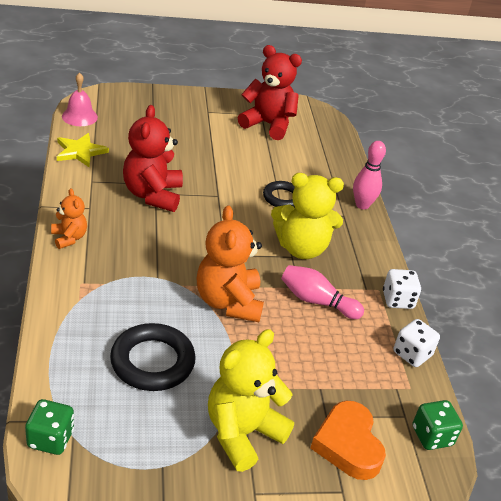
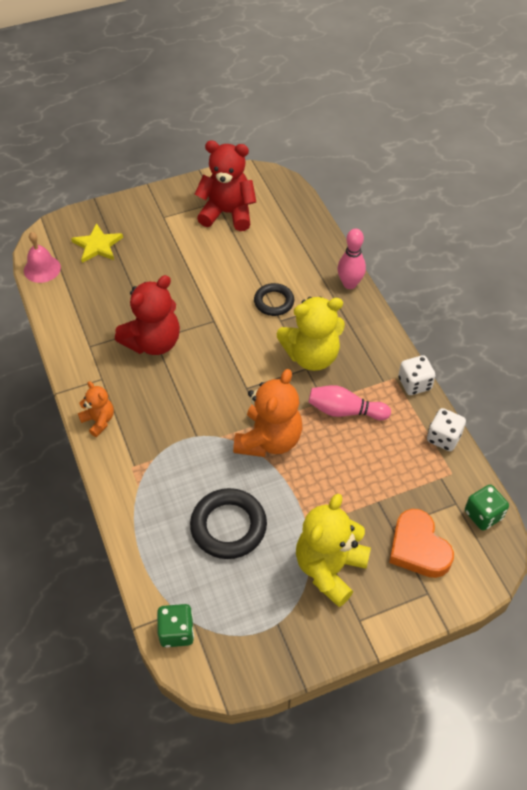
camera: 10 degrees left, 15 degrees up
yellow star [57,133,109,167] -> yellow star moved to [71,223,123,263]
red teddy bear [123,105,183,212] -> red teddy bear turned 120 degrees counterclockwise [115,275,180,355]
orange teddy bear [197,205,264,322] -> orange teddy bear turned 135 degrees counterclockwise [233,369,302,457]

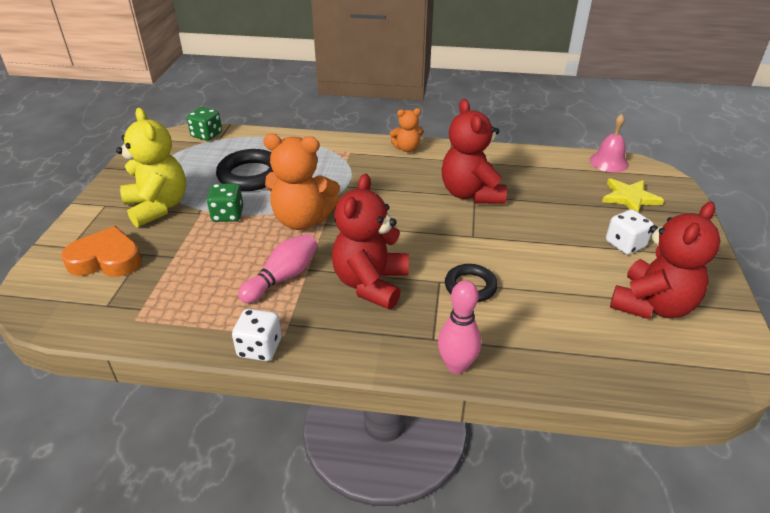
camera: 120 degrees right, 15 degrees down
orange teddy bear [233,369,302,457] -> orange teddy bear turned 45 degrees counterclockwise [263,134,340,230]
yellow teddy bear [276,297,345,371] -> red teddy bear [332,174,409,310]
white dice [427,408,466,451] -> white dice moved to [606,209,654,255]
green dice [465,485,509,531] -> green dice moved to [206,183,243,222]

